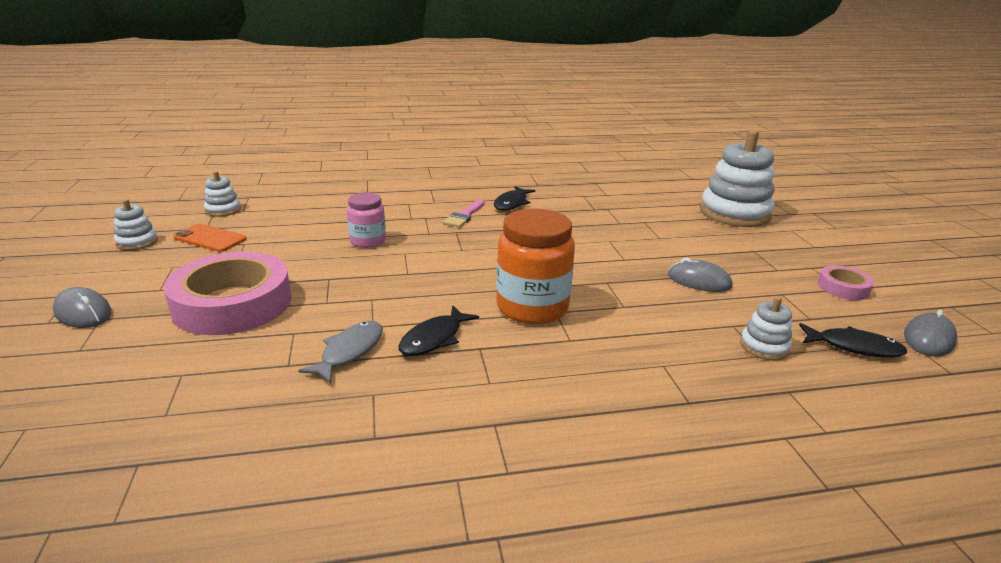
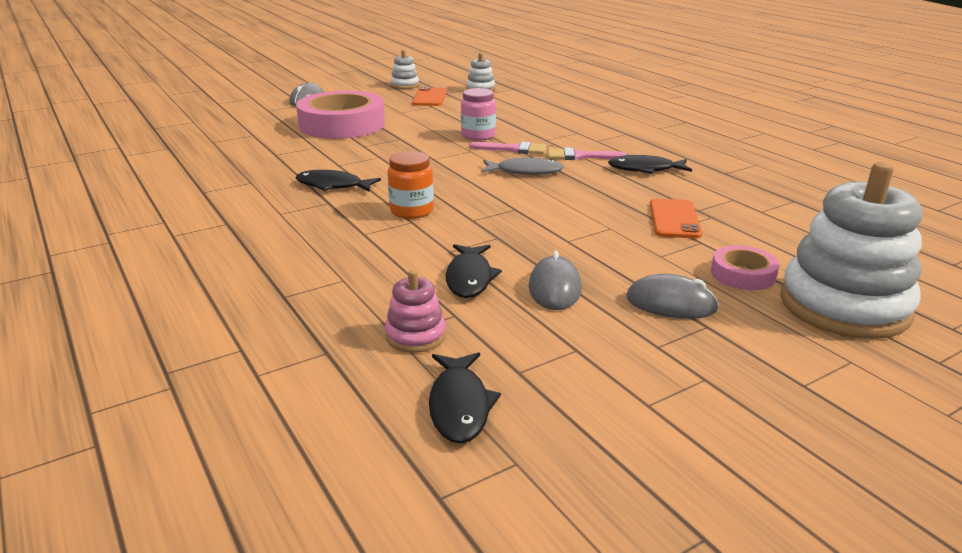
camera: 70 degrees right, 0 degrees up
grey fish [298,321,383,384] -> grey fish moved to [482,158,564,175]
orange jar [496,209,575,324] -> orange jar [387,151,434,219], size x0.59
white stacking toy [740,296,792,360] -> pink stacking toy [385,270,446,353]
pink tape [818,265,874,300] -> pink tape moved to [711,245,779,290]
grey mouse [904,309,957,357] -> grey mouse moved to [626,274,719,319]
none -> black fish [446,244,502,298]
none -> pink brush [469,142,546,154]
none -> orange phone [650,198,702,239]

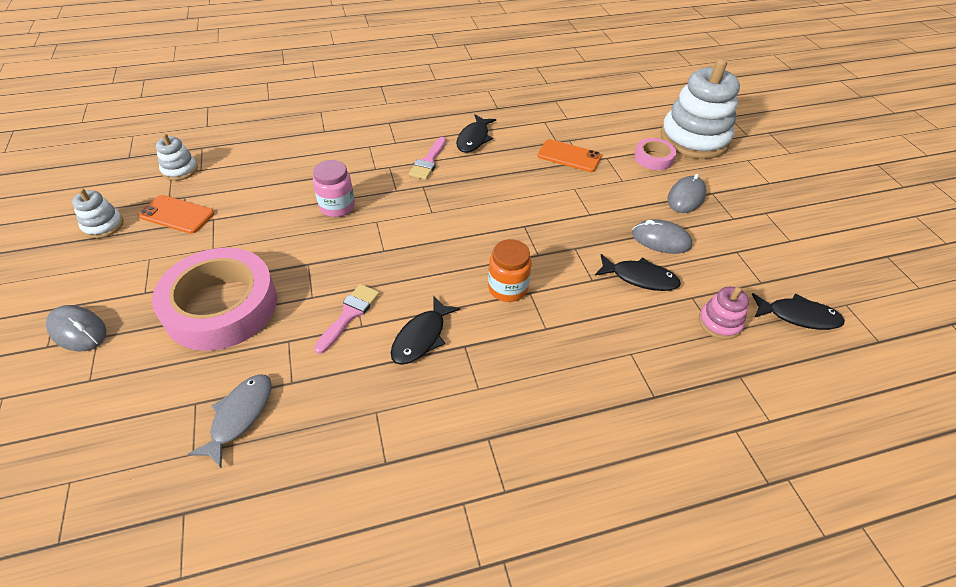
camera: 75 degrees left, 20 degrees up
pink brush [469,142,546,154] -> pink brush moved to [314,284,380,354]
grey fish [482,158,564,175] -> grey fish moved to [188,374,272,468]

